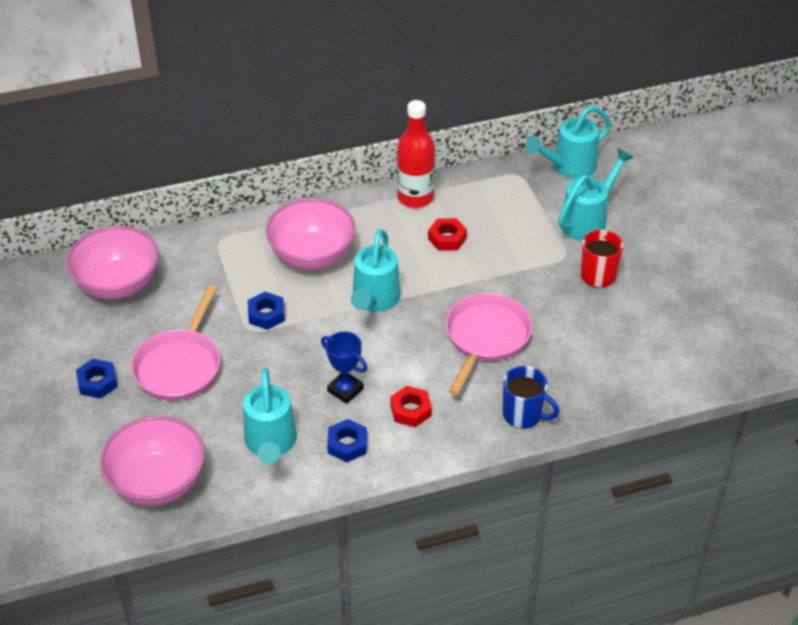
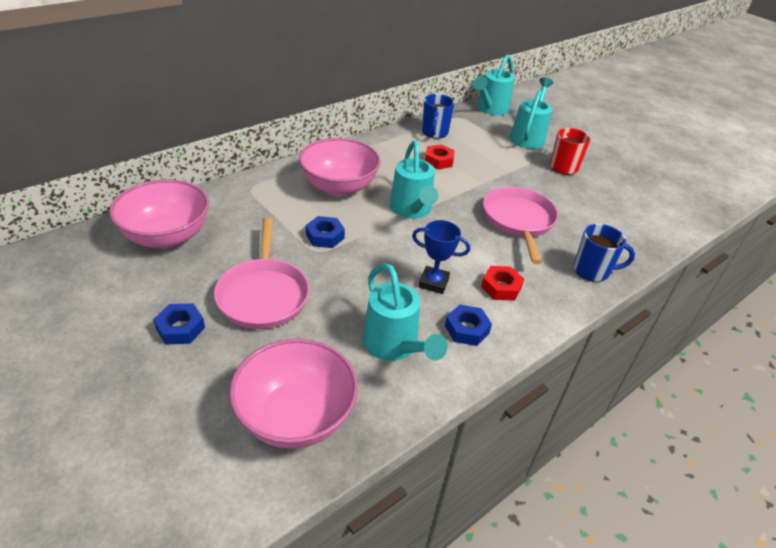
camera: 25 degrees left, 5 degrees down
red bottle [397,100,435,208] -> none
none -> blue mug [422,94,455,139]

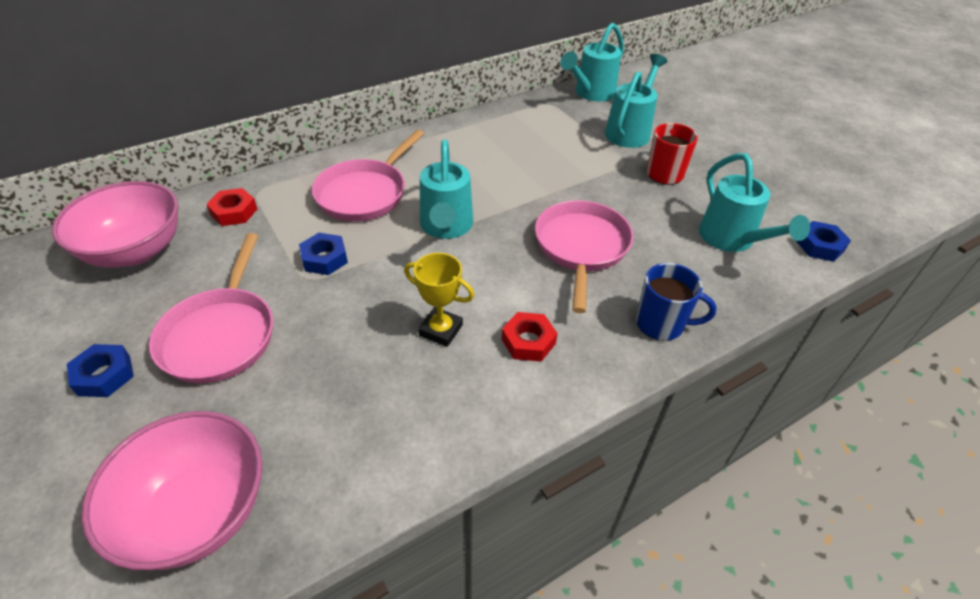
camera: 10 degrees right, 5 degrees up
pink bowl [299,138,381,196] -> pink pan [312,130,424,221]
turquoise watering can [362,263,448,361] -> turquoise watering can moved to [699,153,810,252]
blue trophy [412,220,470,294] -> yellow trophy [404,253,474,347]
blue mug [422,94,455,139] -> none
red nut [425,144,455,169] -> red nut moved to [206,188,257,226]
blue nut [445,305,492,346] -> blue nut moved to [796,221,851,262]

